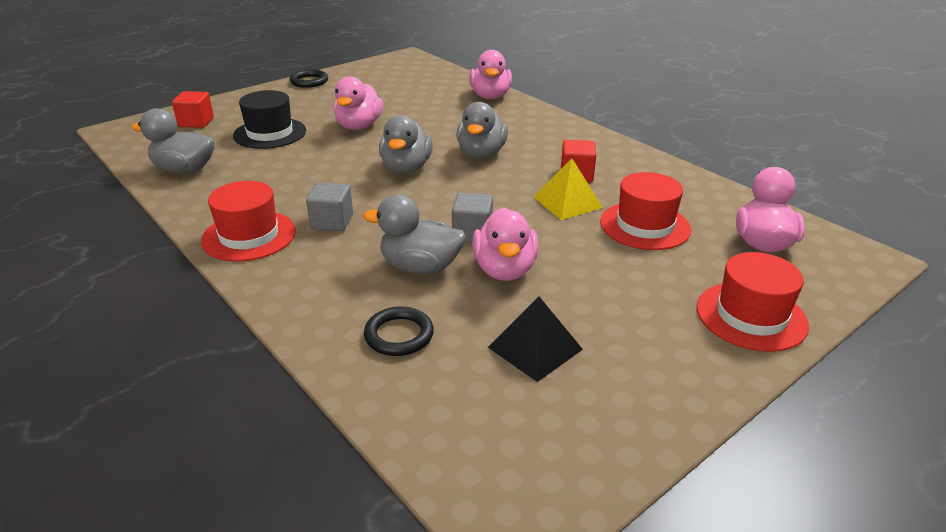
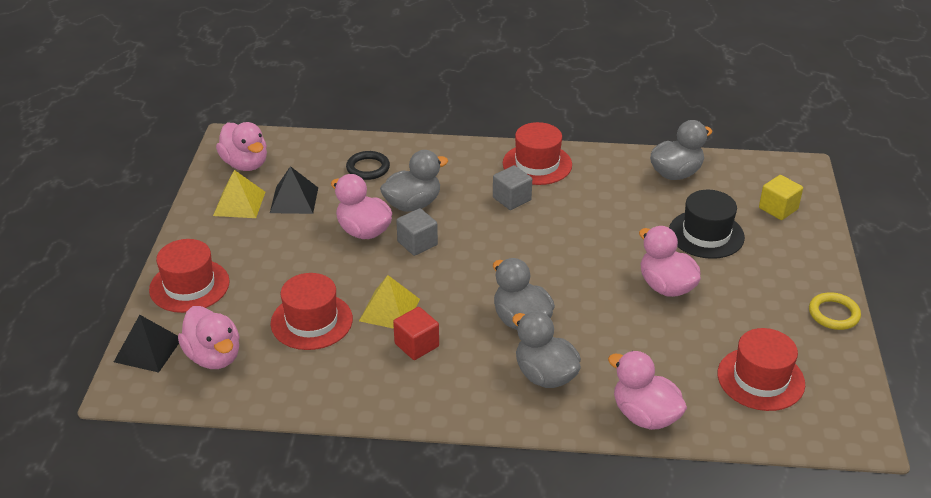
camera: 135 degrees right, 5 degrees up
red cube [172,91,214,128] -> yellow cube [759,175,803,220]
black ring [290,69,328,88] -> yellow ring [809,292,861,330]
grey duck [379,115,433,174] -> grey duck moved to [512,311,581,388]
none -> black pyramid [114,315,179,373]
none -> yellow pyramid [213,170,265,218]
none -> pink duck [216,122,267,171]
none -> red hat [718,328,805,411]

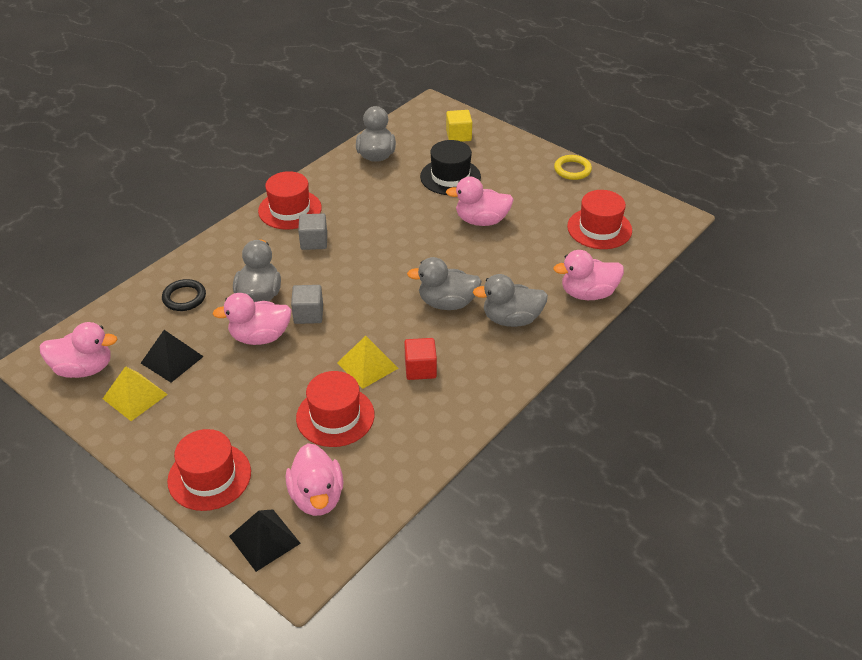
camera: 55 degrees left, 5 degrees up
pink duck [178,306,239,369] -> pink duck turned 75 degrees clockwise [286,443,344,516]

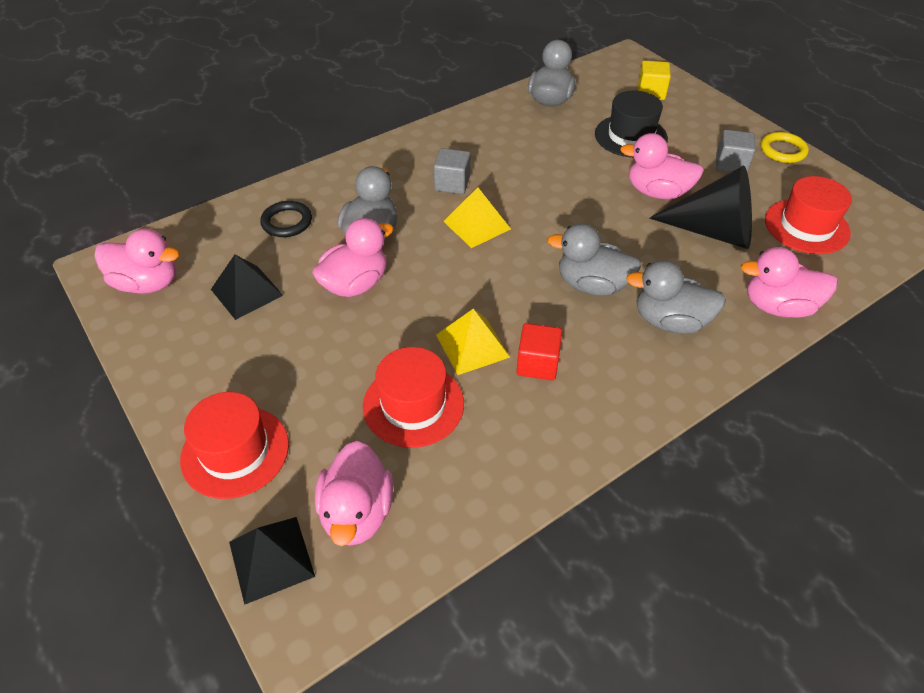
camera: 15 degrees right, 5 degrees up
yellow pyramid [103,366,168,421] -> yellow pyramid moved to [443,187,511,248]
pink duck [212,293,292,345] -> pink duck turned 135 degrees clockwise [312,218,394,297]
red hat [258,171,322,230] -> none
grey cube [291,285,323,324] -> grey cube moved to [716,130,755,173]
none -> black cone [650,165,752,249]

